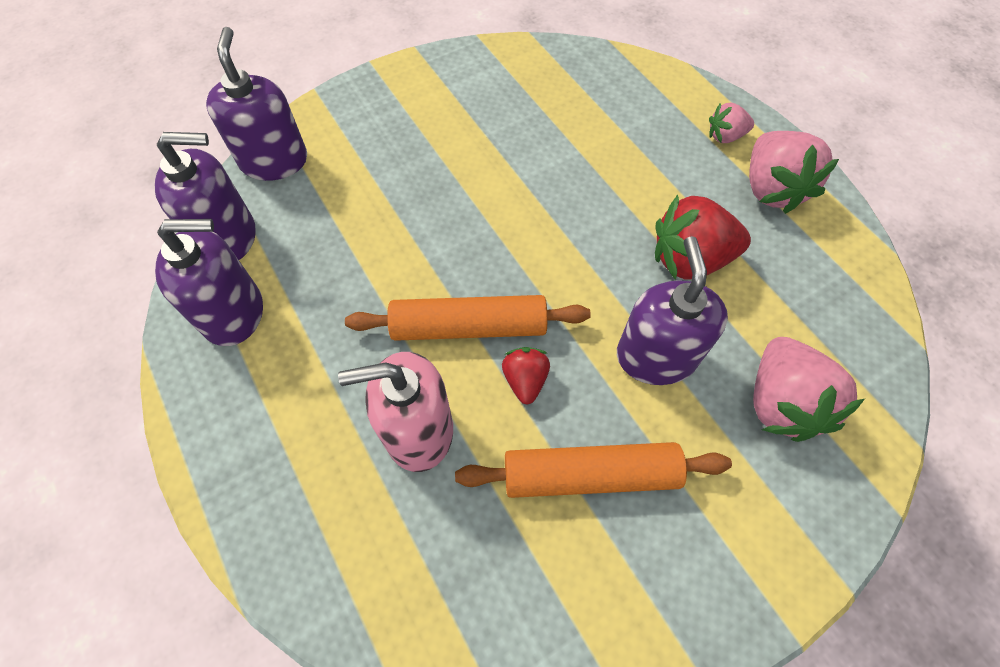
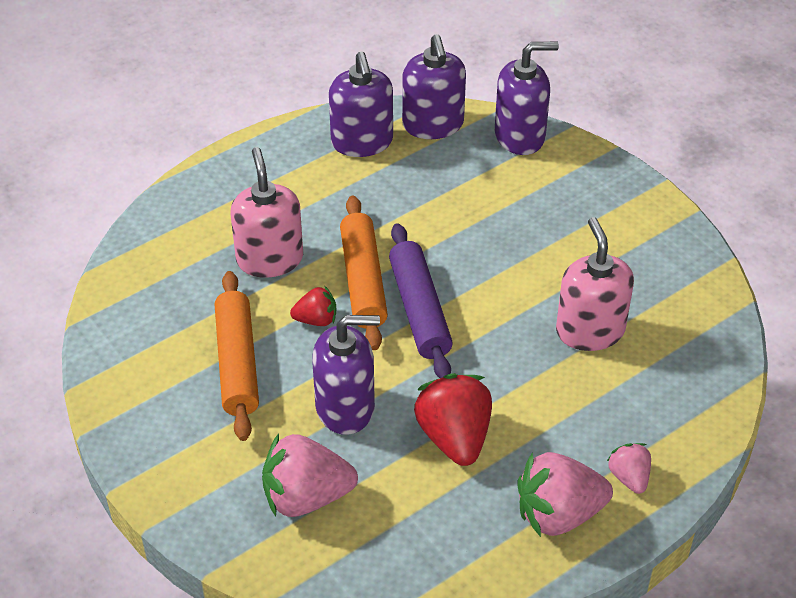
camera: 85 degrees right, 15 degrees down
none -> purple rolling pin [389,223,453,378]
none -> pink soap dispenser [556,217,634,351]

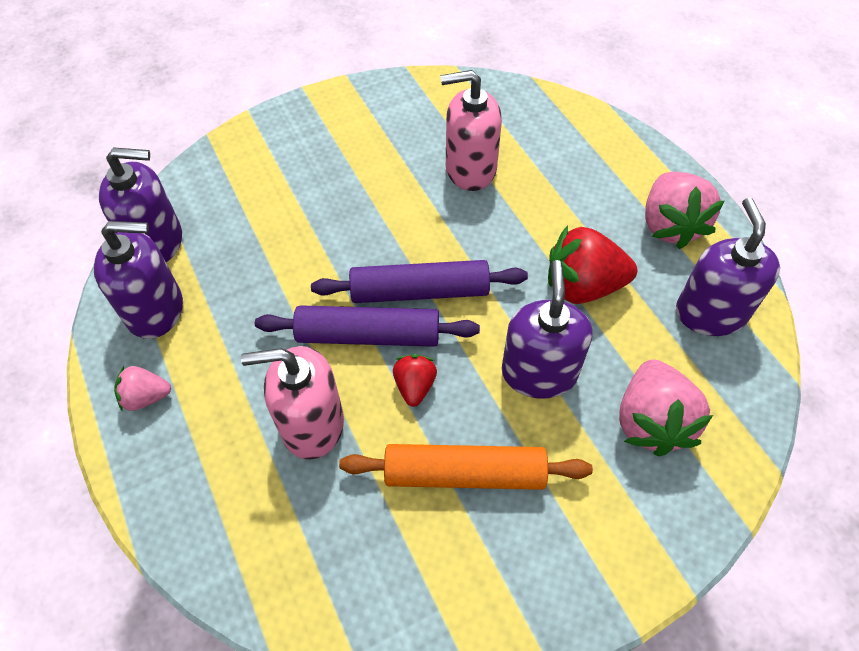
camera: 80 degrees left, 10 degrees up
orange rolling pin [340,195,388,350] -> purple rolling pin [255,305,480,347]
purple soap dispenser [495,42,559,155] -> purple soap dispenser moved to [676,197,780,336]
pink strawberry [607,443,651,494] -> pink strawberry moved to [114,366,171,411]

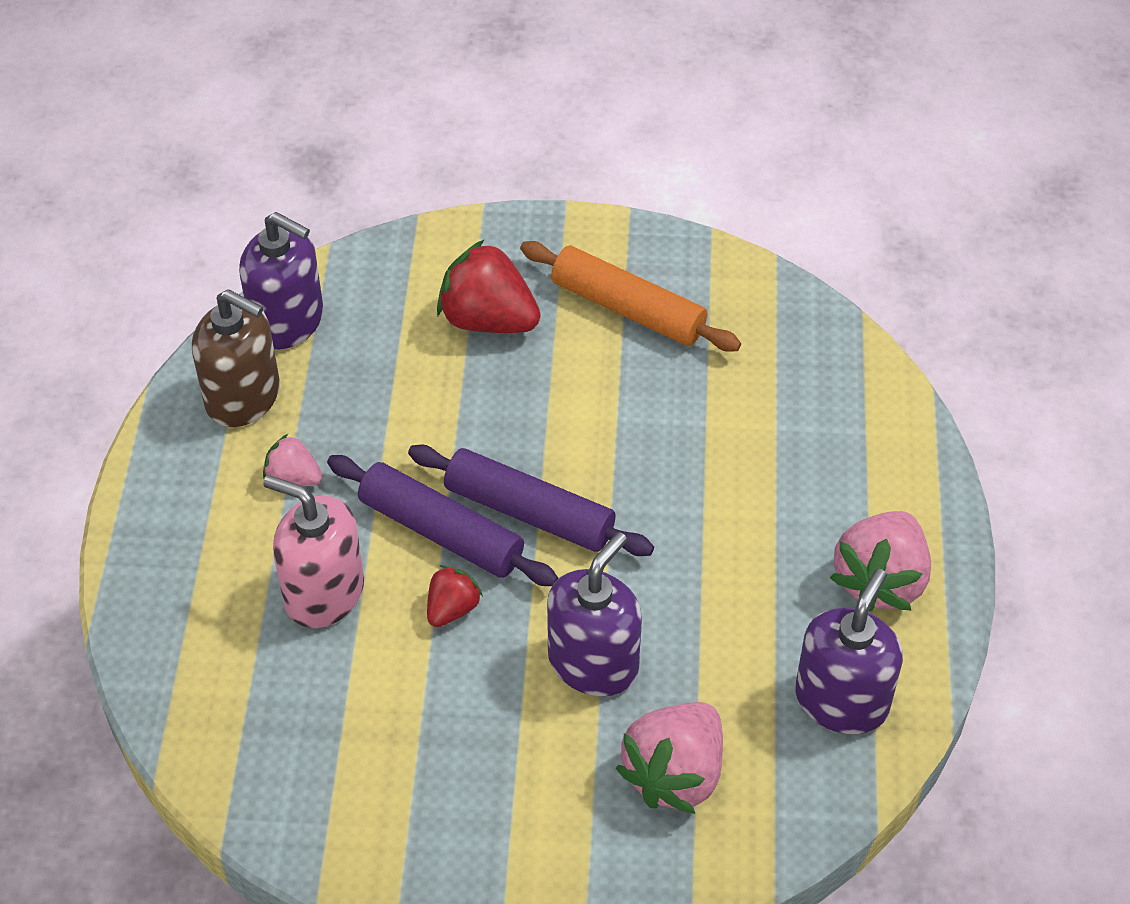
camera: 30 degrees right, 5 degrees down
purple soap dispenser [94,221,183,339] -> brown soap dispenser [192,289,280,427]
pink strawberry [114,366,171,411] -> pink strawberry moved to [263,434,322,486]
orange rolling pin [339,444,593,490] -> orange rolling pin moved to [520,241,741,352]
pink soap dispenser [441,70,502,191] -> none
red strawberry [548,225,637,304] -> red strawberry moved to [437,239,541,333]

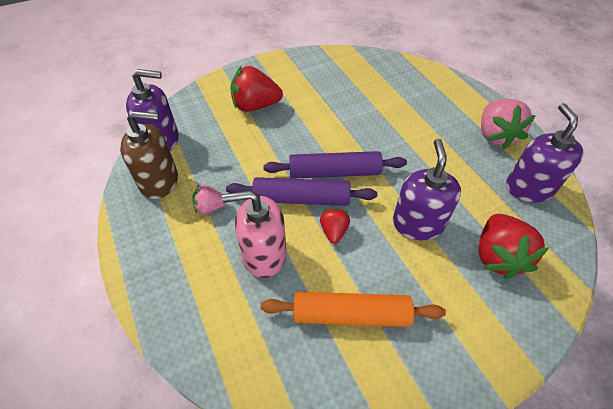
camera: 30 degrees left, 0 degrees up
orange rolling pin [520,241,741,352] -> orange rolling pin moved to [261,292,446,327]
pink strawberry [616,702,723,814] -> red strawberry [479,214,549,279]

